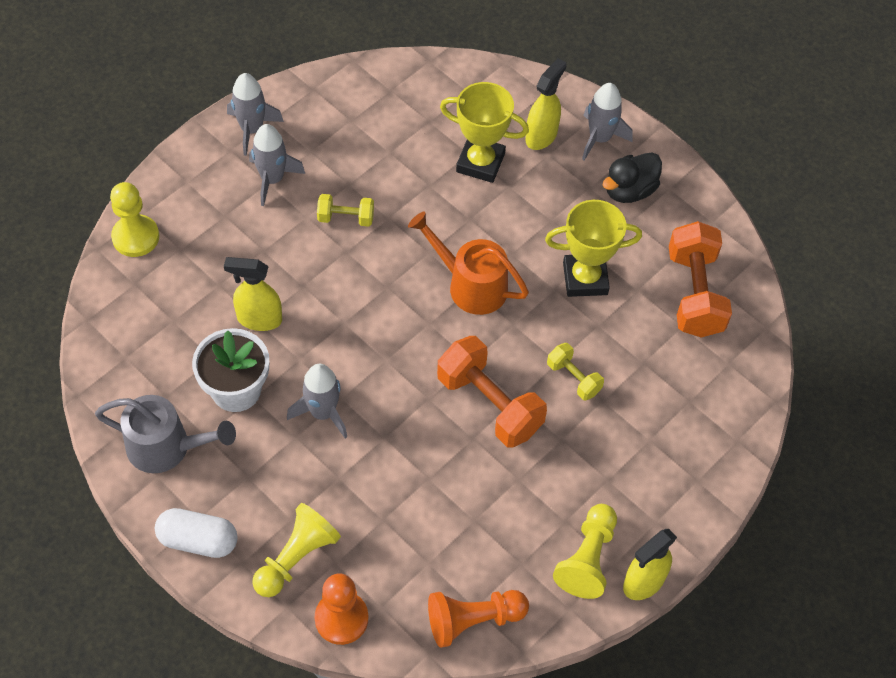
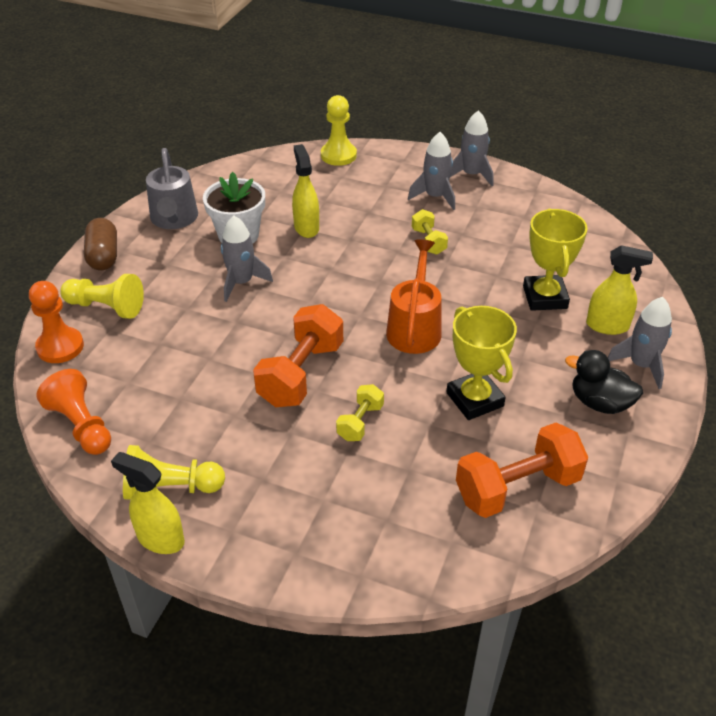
camera: 70 degrees right, 15 degrees down
white capsule [155,508,238,558] -> brown capsule [84,218,117,270]

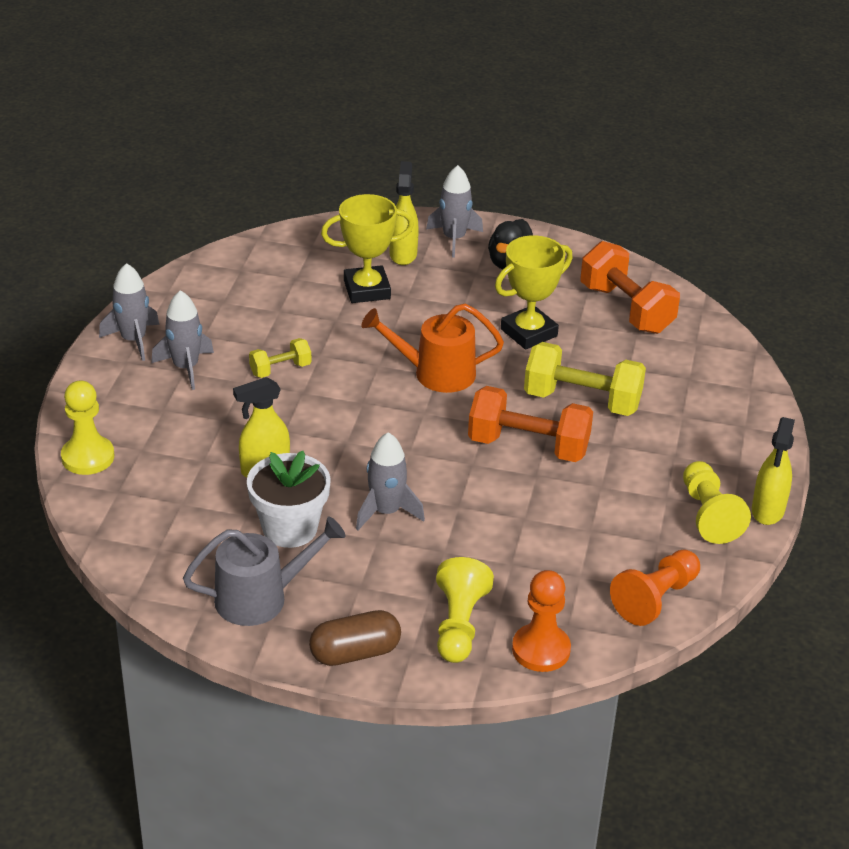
camera: 100 degrees left, 5 degrees down
yellow dumbbell [336,384,384,441] -> yellow dumbbell [524,342,646,416], size x1.91

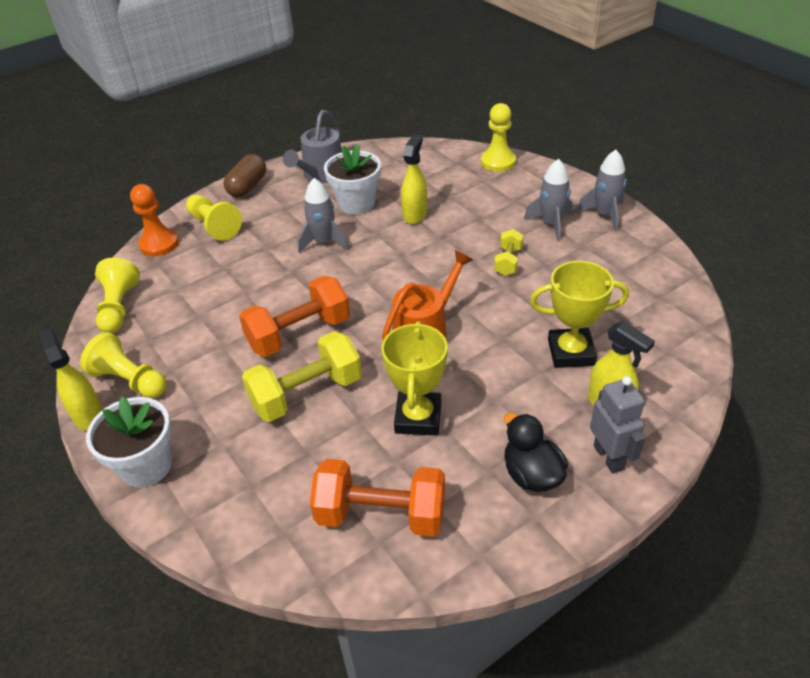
camera: 135 degrees right, 5 degrees up
yellow trophy [321,194,414,303] -> yellow trophy turned 60 degrees clockwise [530,261,629,368]
grey rocket [426,165,483,258] -> grey robot [590,376,645,474]
orange pawn [610,549,700,626] -> yellow pawn [95,257,140,333]
none -> white flower pot [86,396,172,488]

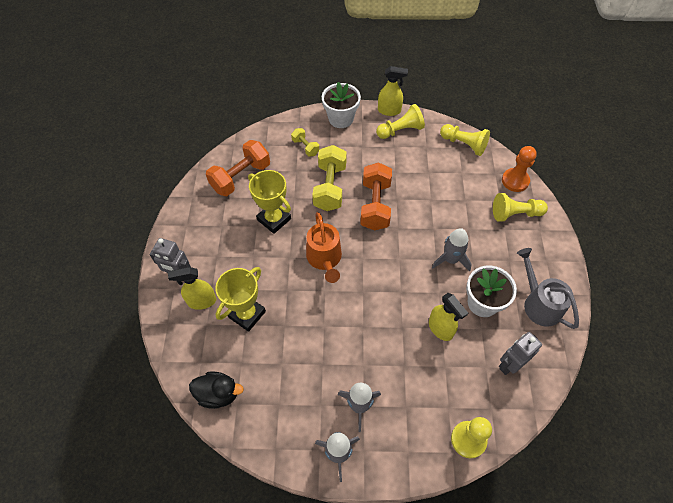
camera: 125 degrees right, 15 degrees up
brown capsule [224,154,266,197] -> none
yellow dumbbell [494,229,523,276] -> yellow dumbbell moved to [291,128,319,157]
black duck [504,413,568,492] -> black duck moved to [189,371,244,409]
none -> grey robot [499,332,542,375]

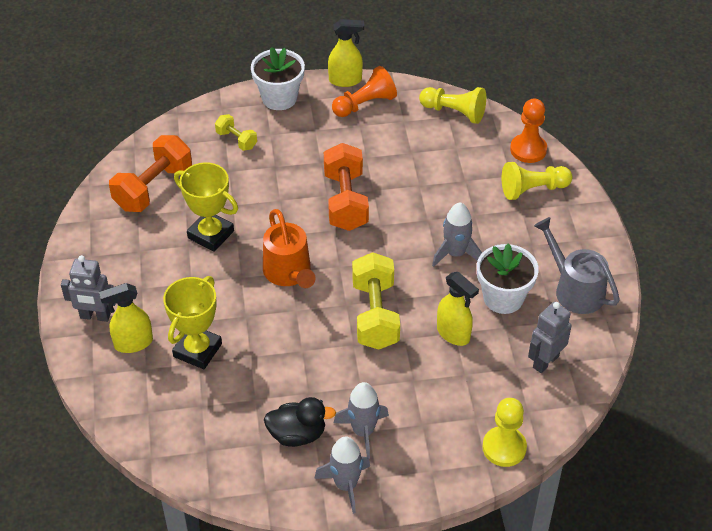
camera: 10 degrees left, 10 degrees down
black duck [189,371,244,409] -> black duck moved to [264,397,336,447]
yellow dumbbell [312,145,347,211] -> yellow dumbbell moved to [352,252,400,350]
yellow pawn [376,104,425,139] -> orange pawn [332,66,397,117]

